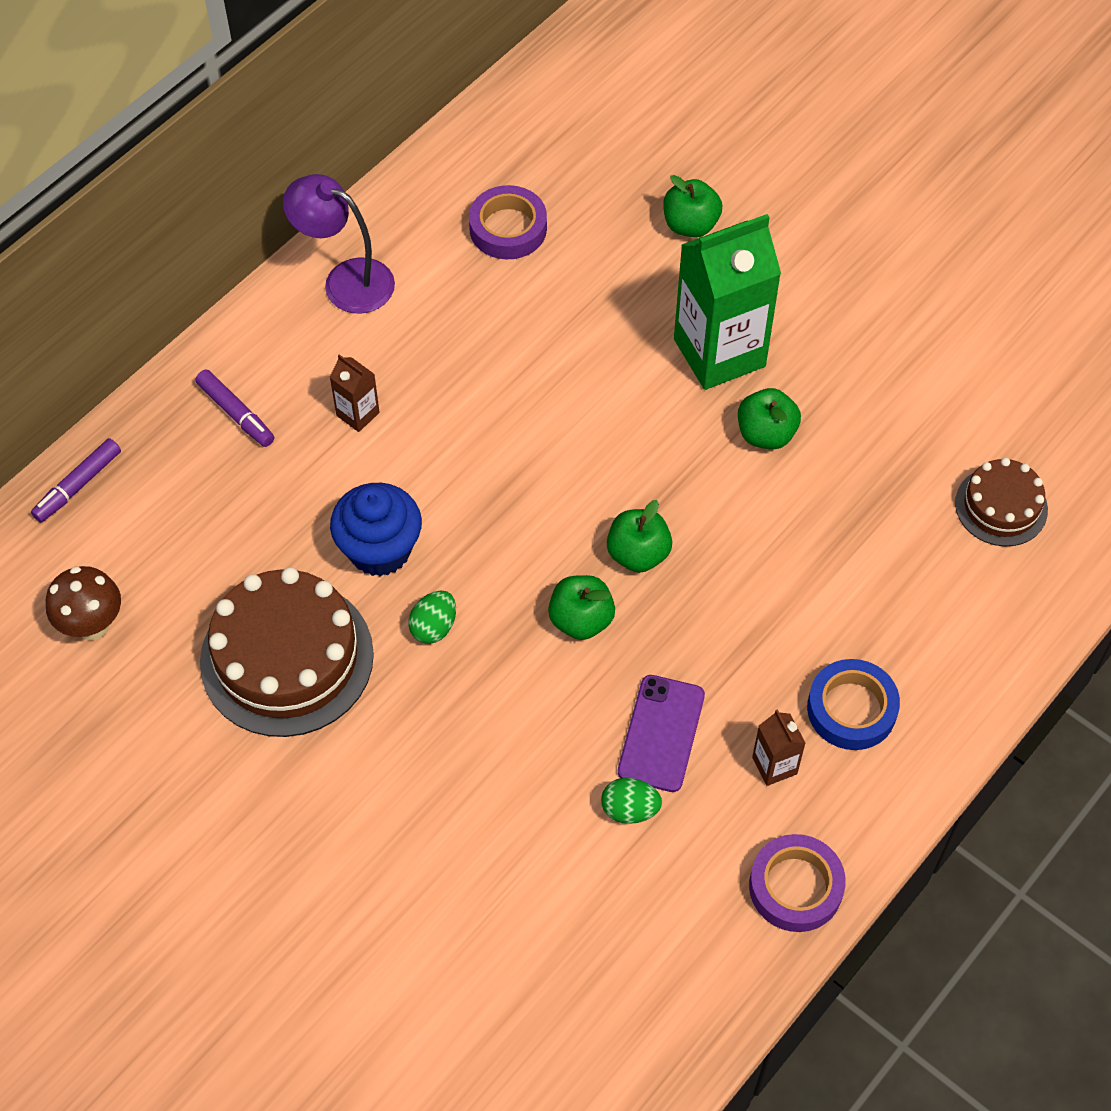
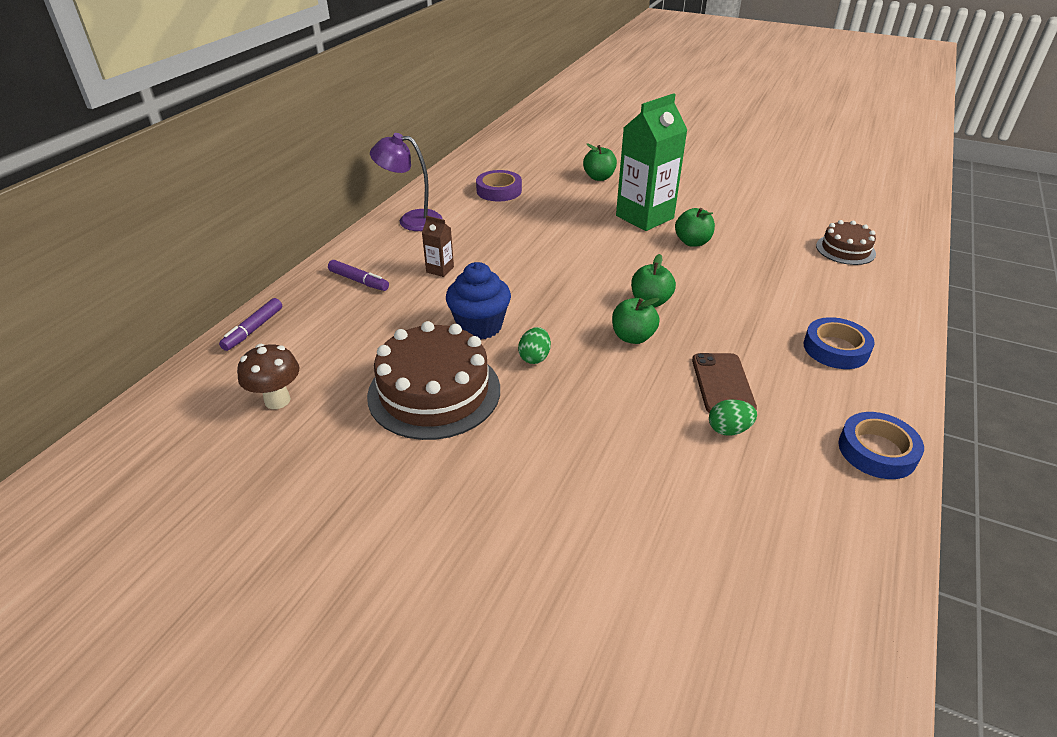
camera: 15 degrees left, 20 degrees down
purple phone [618,675,705,792] -> brown phone [692,353,757,413]
purple tape [749,834,846,932] -> blue tape [838,412,924,479]
brown carton [752,709,806,786] -> none

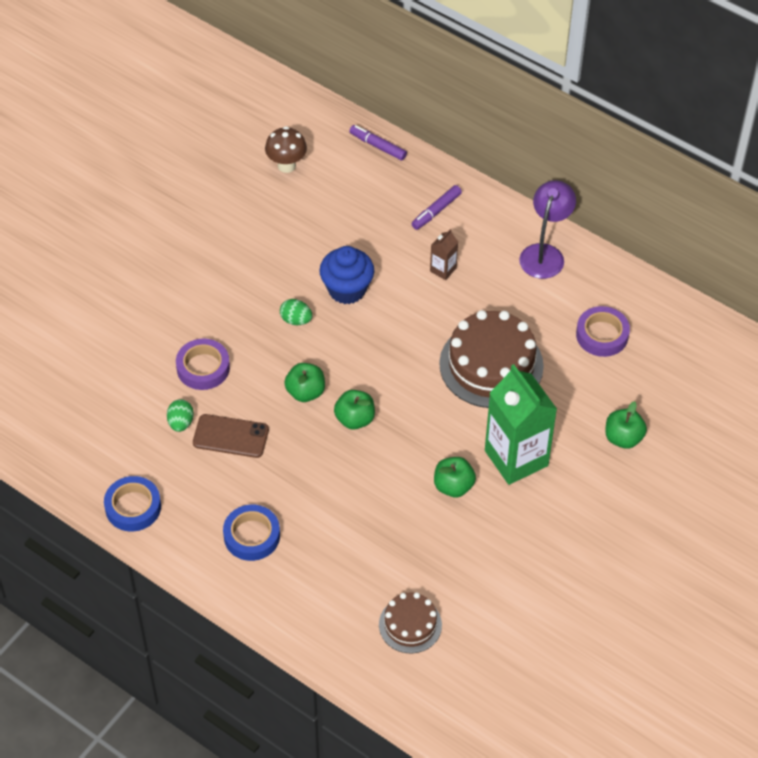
camera: 100 degrees right, 15 degrees up
brown cake [367,321,500,440] -> brown cake moved to [439,310,544,408]
none -> purple tape [176,339,230,390]

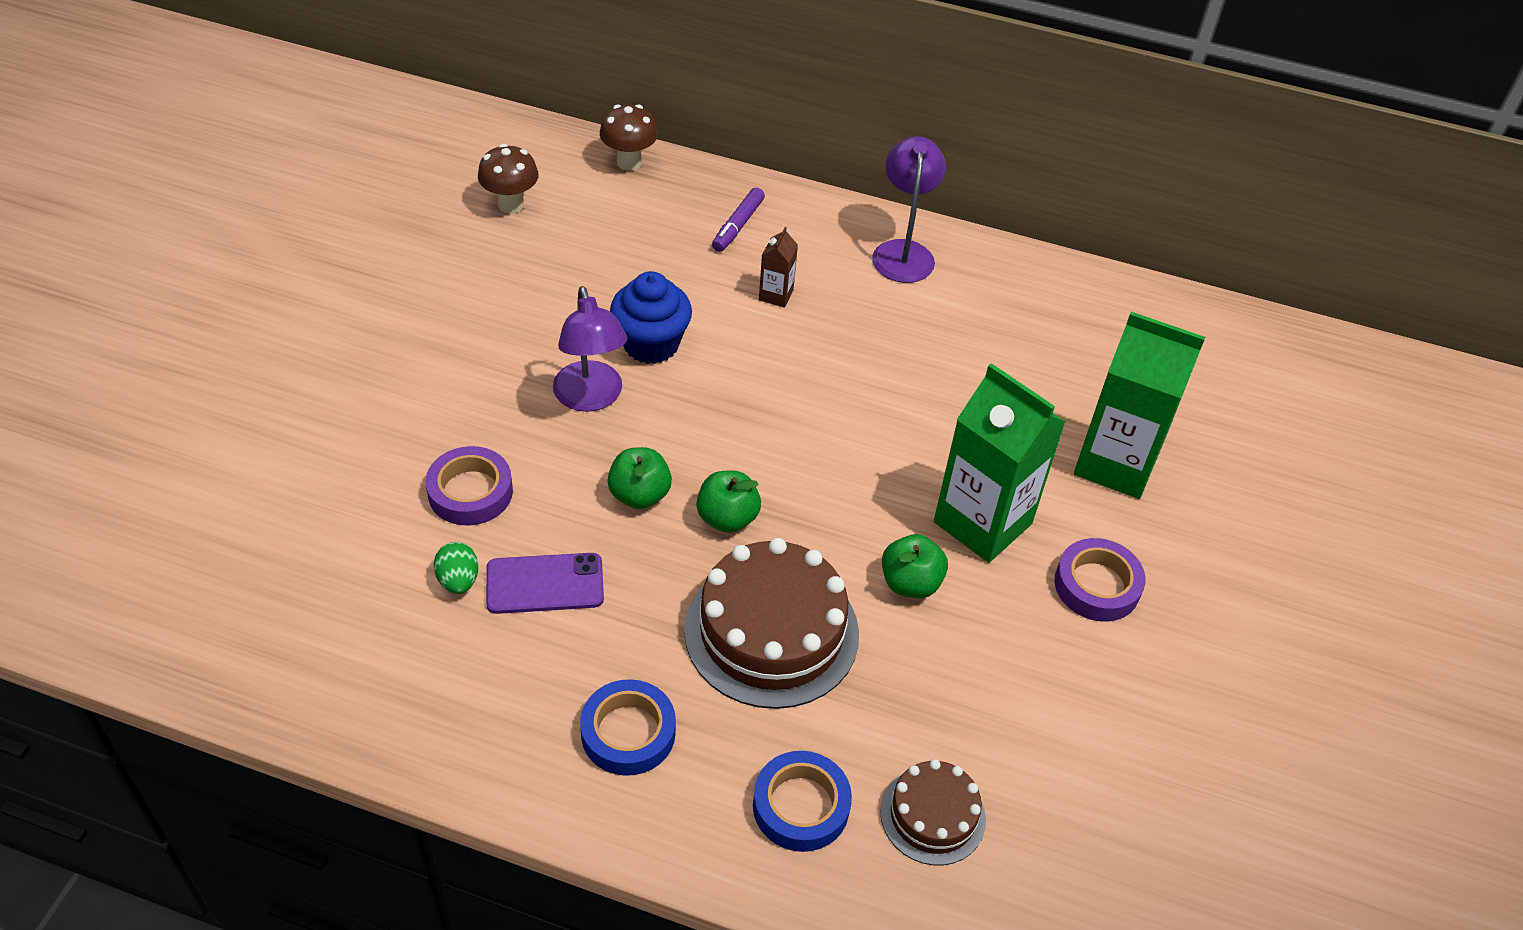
camera: 20 degrees left, 5 degrees down
blue tape [104,476,161,531] -> blue tape moved to [753,751,852,852]
brown phone [193,414,269,458] -> purple phone [486,553,604,614]
green egg [280,299,312,325] -> purple lamp [553,286,627,412]
purple marker [349,125,407,161] -> brown mushroom [600,104,658,171]
brown cake [439,310,544,408] -> brown cake moved to [684,538,859,709]
purple tape [576,306,630,357] -> purple tape moved to [1055,538,1146,621]
green apple [605,401,647,449] -> green carton [1074,312,1205,499]

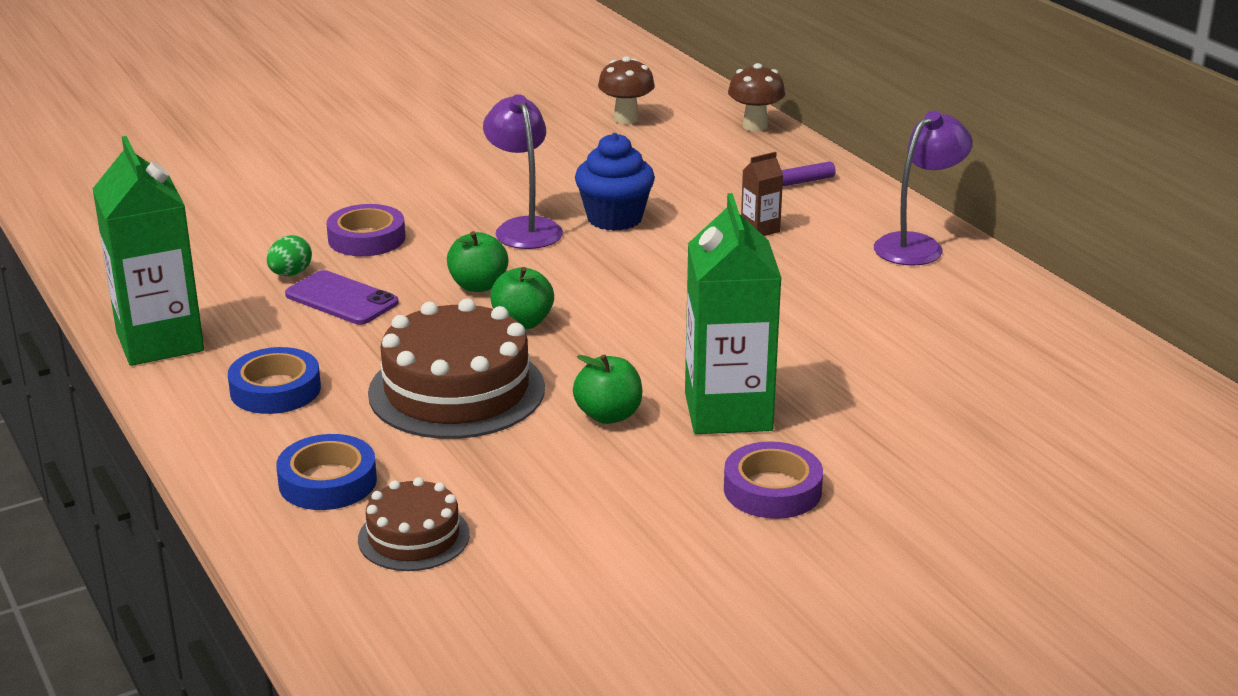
camera: 45 degrees right, 20 degrees down
purple lamp [553,286,627,412] -> purple lamp turned 135 degrees clockwise [483,94,563,249]
green carton [1074,312,1205,499] -> green carton moved to [93,136,204,366]

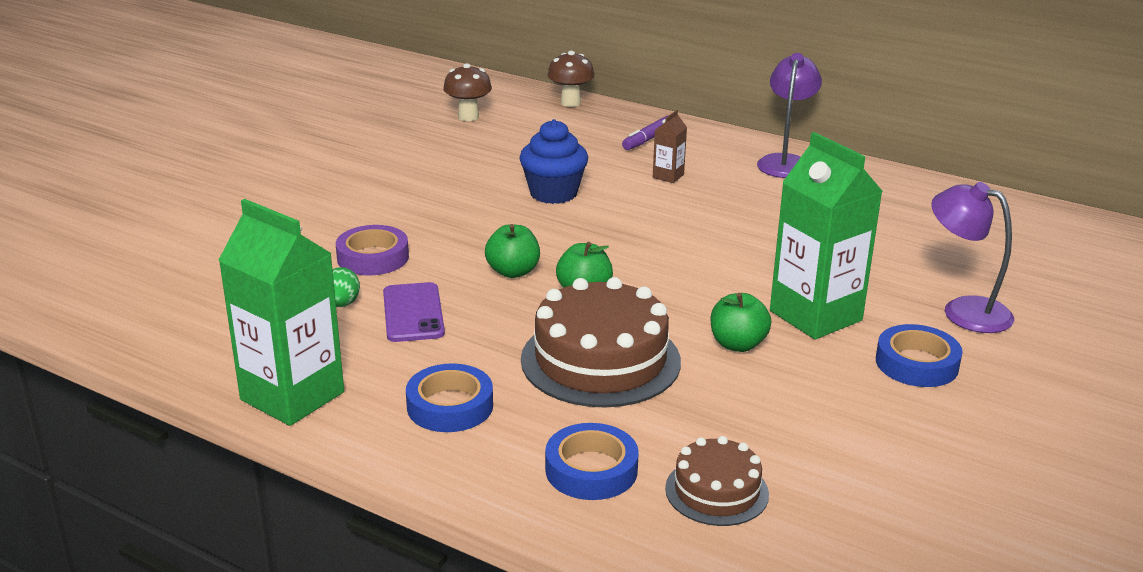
camera: 30 degrees left, 0 degrees up
purple phone [285,270,399,325] -> purple phone turned 75 degrees clockwise [383,282,445,342]
purple lamp [483,94,563,249] -> purple lamp moved to [931,182,1014,333]
purple tape [724,441,823,519] -> blue tape [876,324,963,387]

